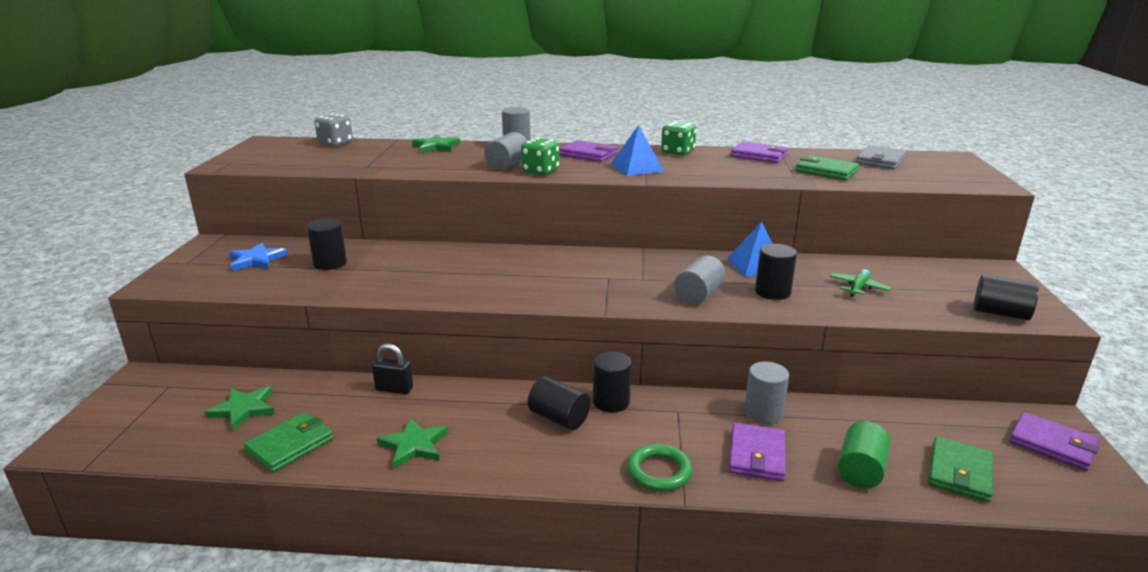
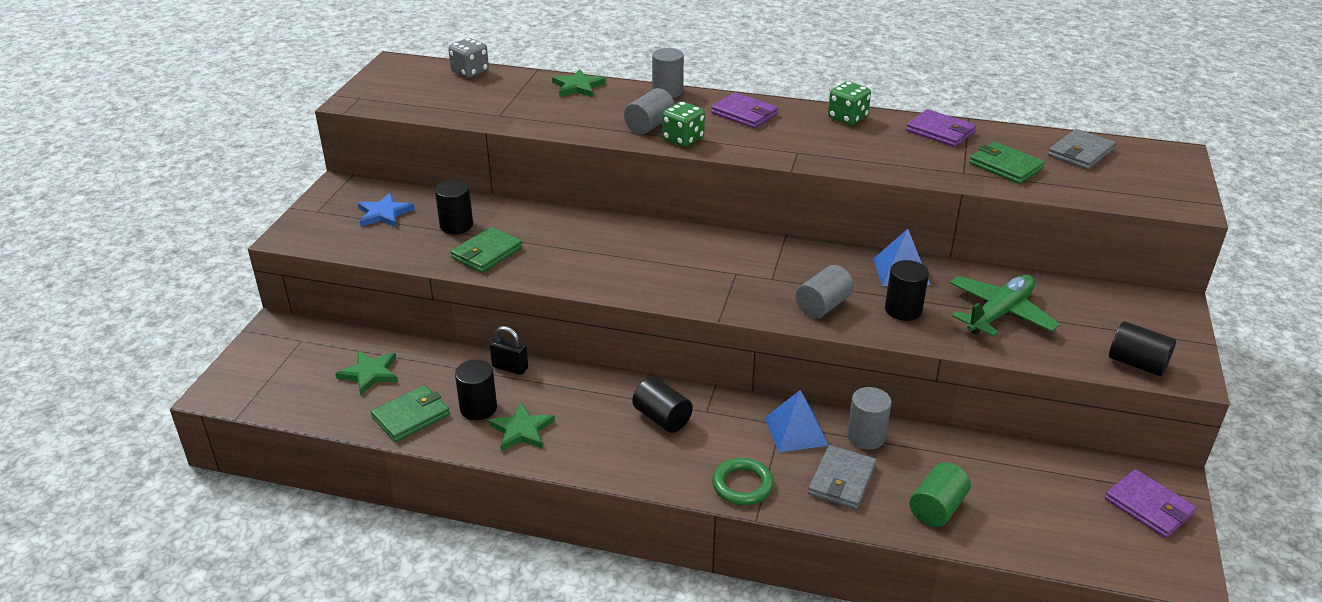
camera: 10 degrees right, 10 degrees up
black cylinder [593,351,632,413] -> black cylinder moved to [455,360,497,420]
blue pyramid [610,125,664,176] -> blue pyramid moved to [765,390,828,453]
purple wallet [729,423,786,481] -> grey wallet [808,445,877,509]
green plane [830,269,891,297] -> green plane [950,275,1060,337], size x1.84
green wallet [928,437,993,502] -> green wallet moved to [451,227,522,273]

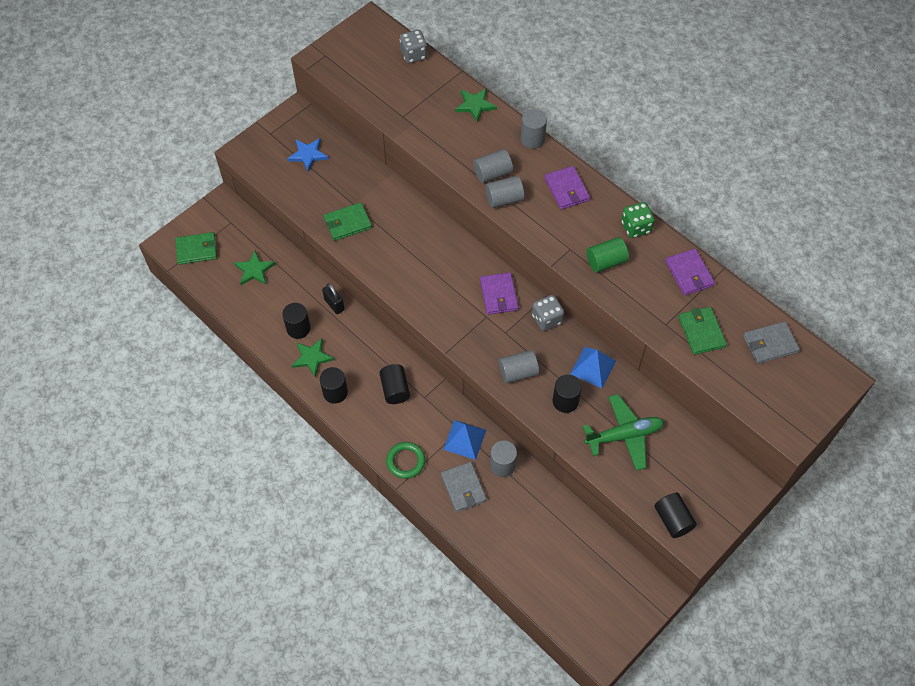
camera: 30 degrees right, 25 degrees up
green wallet [371,385,450,442] -> green wallet moved to [175,232,217,265]
black cylinder [435,180,473,234] -> black cylinder moved to [320,367,348,404]
green dice [662,101,705,147] -> grey cylinder [485,176,524,208]
grey wallet [808,445,877,509] -> grey wallet turned 75 degrees counterclockwise [441,462,487,512]
green cylinder [909,462,971,527] -> green cylinder moved to [587,237,629,273]
purple wallet [1105,469,1196,538] -> purple wallet moved to [480,272,519,315]
none -> grey dice [532,295,564,331]

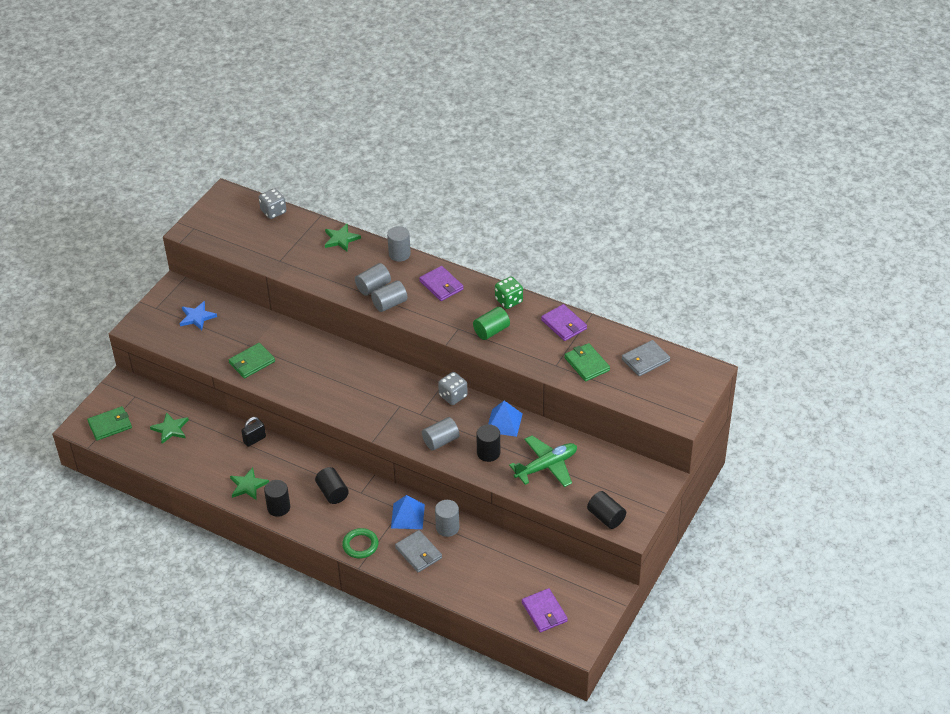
camera: 15 degrees left, 15 degrees down
black cylinder [282,303,311,339] -> none
black padlock [322,283,344,314] -> black padlock turned 75 degrees counterclockwise [241,417,266,447]
purple wallet [480,272,519,315] -> purple wallet moved to [522,588,568,632]

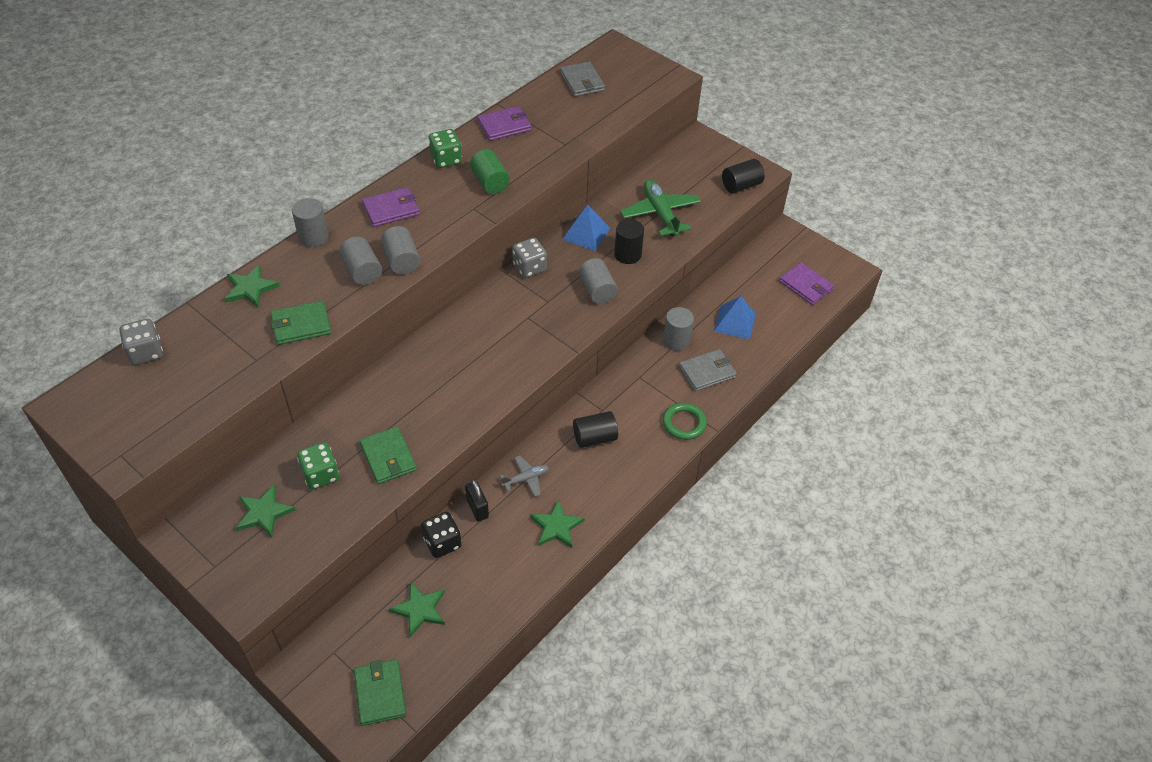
camera: 80 degrees left, 5 degrees up
blue star [180,301,217,330] -> green star [236,485,296,537]
black cylinder [264,480,290,517] -> none
blue pyramid [391,495,425,529] -> blue pyramid moved to [714,296,756,340]
purple wallet [522,588,568,632] -> purple wallet turned 60 degrees clockwise [779,262,834,305]
green wallet [564,343,610,382] -> green wallet moved to [271,301,331,345]
none -> green dice [297,442,339,489]
none -> black dice [421,512,462,558]
none -> grey plane [500,455,549,497]

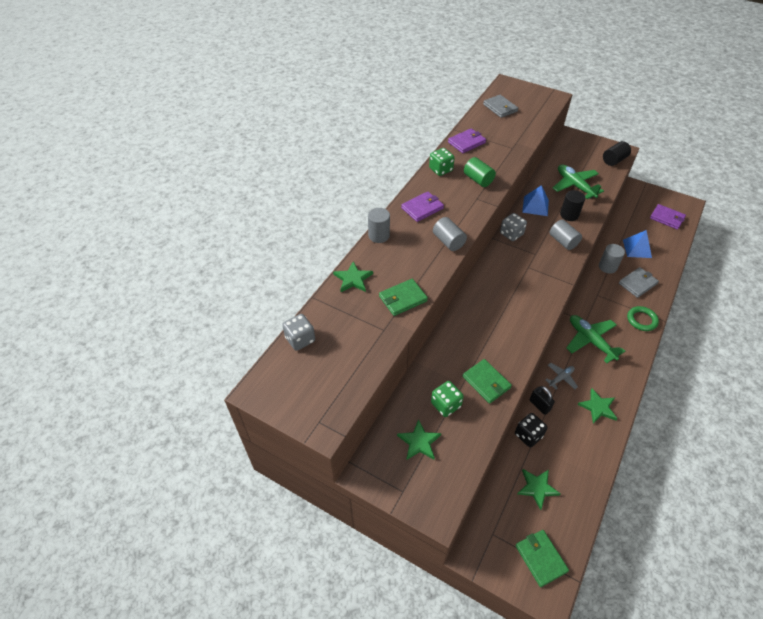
camera: 10 degrees left, 0 degrees up
grey cylinder [339,236,382,285] -> none
black cylinder [573,411,618,448] -> green plane [566,315,625,363]

